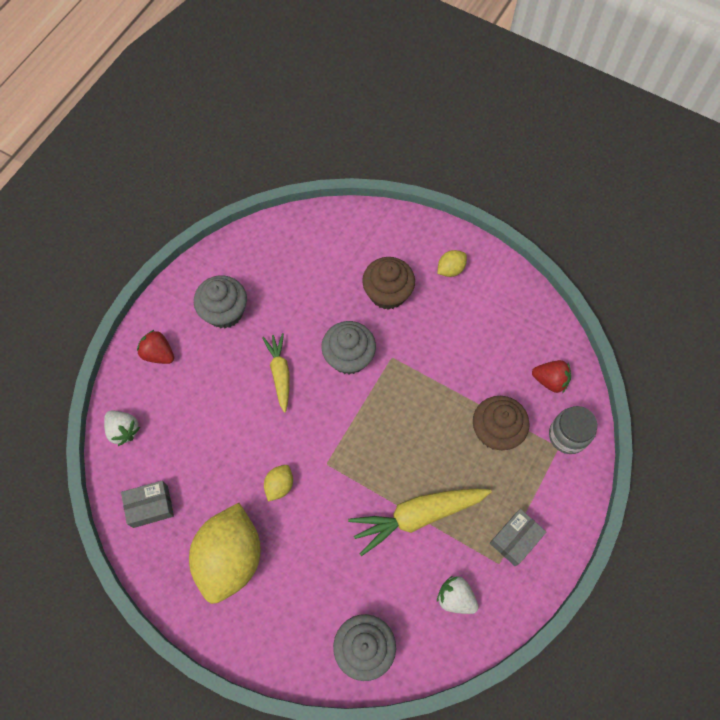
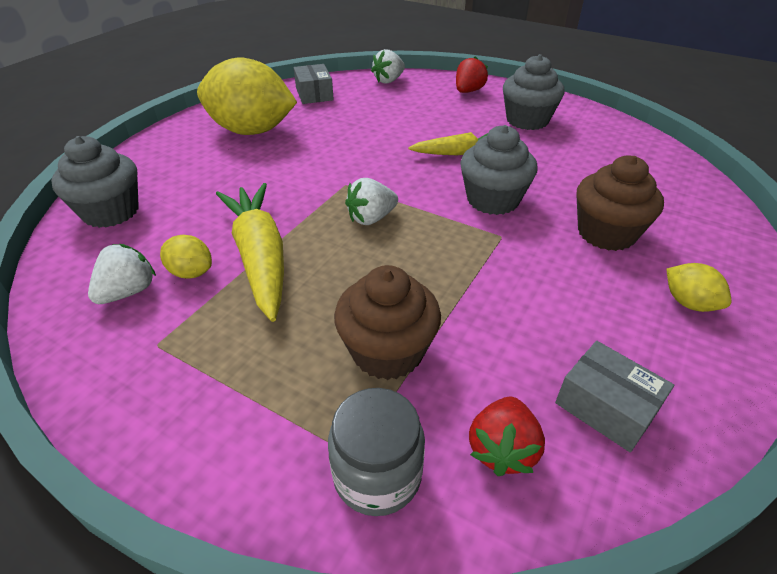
camera: 90 degrees right, 25 degrees down
yellow lemon [264,465,293,502] -> yellow lemon moved to [160,235,212,278]
grey box [490,509,546,567] -> grey box moved to [555,341,674,452]
none -> white strawberry [345,178,398,225]

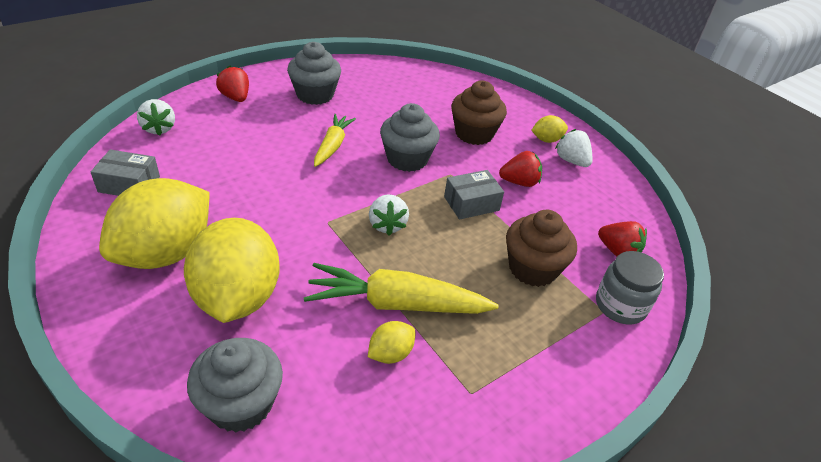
camera: 70 degrees left, 0 degrees up
white strawberry [88,244,156,304] -> white strawberry moved to [555,129,593,167]
grey box [555,341,674,452] -> grey box moved to [444,170,504,220]
none -> yellow lemon [184,218,280,323]
none -> red strawberry [499,151,542,187]

